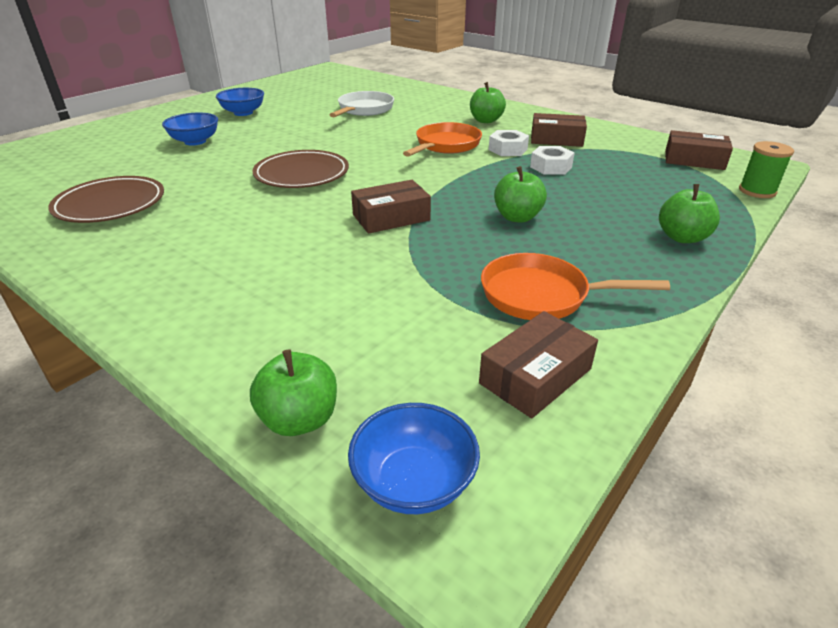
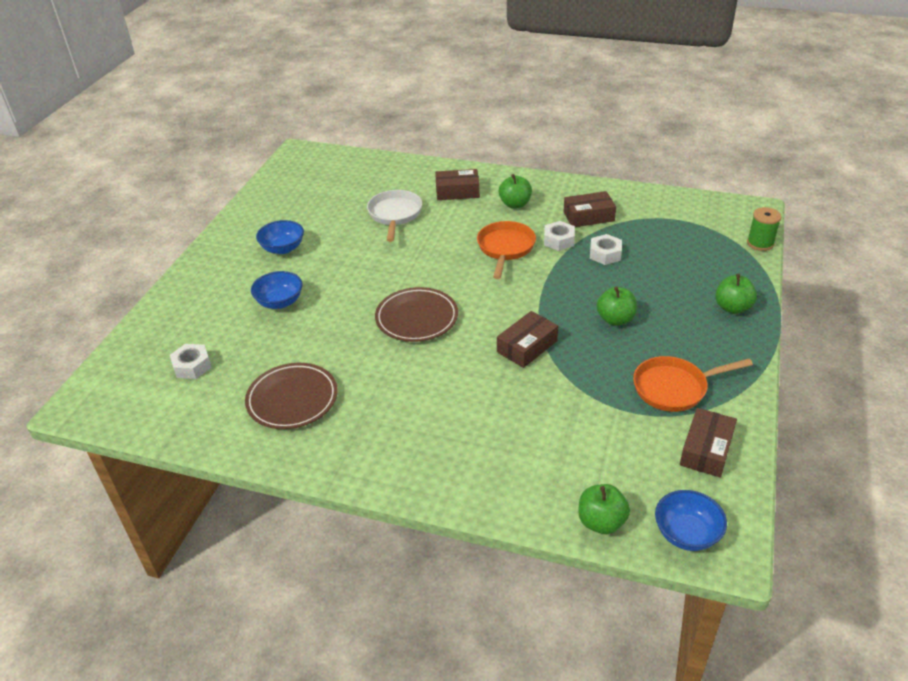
camera: 20 degrees left, 5 degrees up
brown box [665,130,733,170] -> brown box moved to [435,169,480,200]
none -> white nut [170,344,212,379]

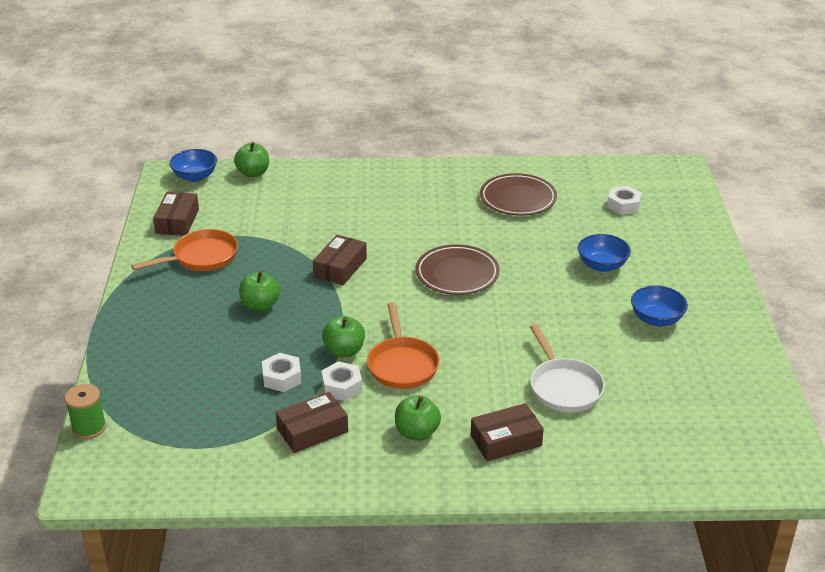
camera: 160 degrees right, 5 degrees down
green apple [715,274,757,314] -> green apple moved to [322,316,365,357]

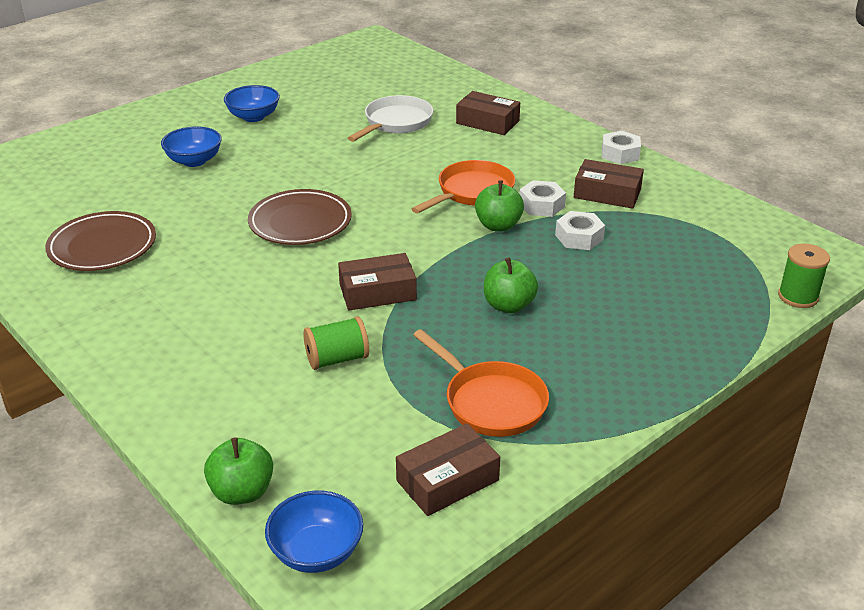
camera: 130 degrees left, 0 degrees up
orange pan [131,229,238,271] -> orange pan turned 150 degrees counterclockwise [413,329,549,437]
green apple [395,395,441,441] -> none
white nut [607,186,642,215] -> white nut moved to [602,131,641,164]
none -> green spool [303,316,369,370]

